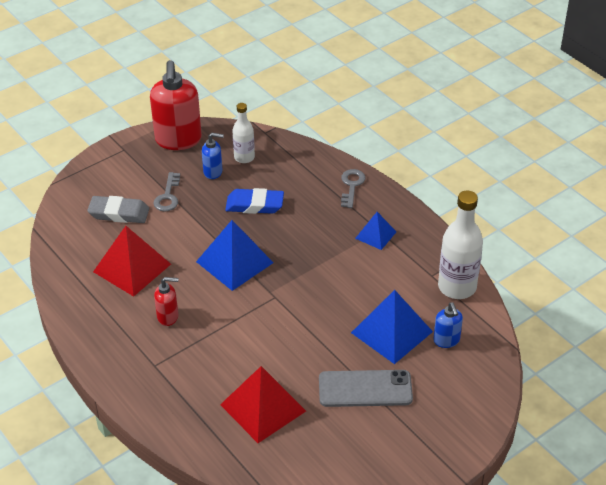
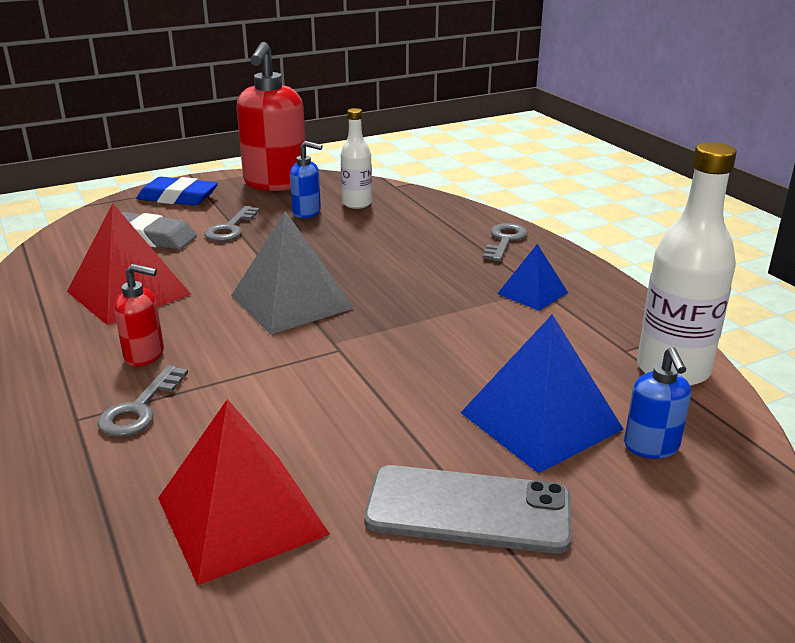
camera: 10 degrees right, 15 degrees down
blue pyramid [196,220,274,291] -> grey pyramid [231,211,354,335]
blue eraser [225,188,284,214] -> blue eraser moved to [136,177,218,206]
none -> grey key [98,365,188,437]

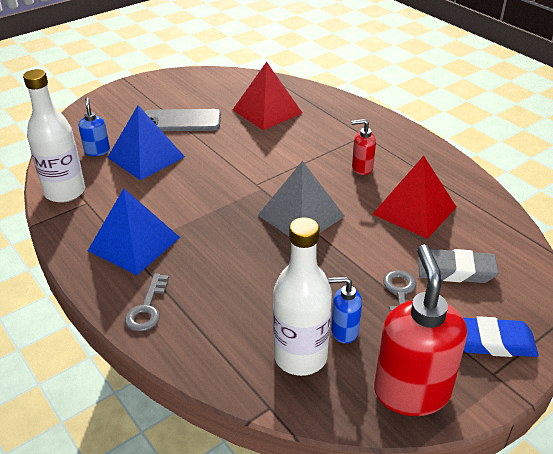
camera: 170 degrees right, 10 degrees up
grey key [98,365,188,437] -> none
white bottle [341,108,372,209] -> white bottle [273,217,332,376], size x1.67
blue pyramid [497,244,568,311] -> blue pyramid [88,188,180,275], size x1.77

